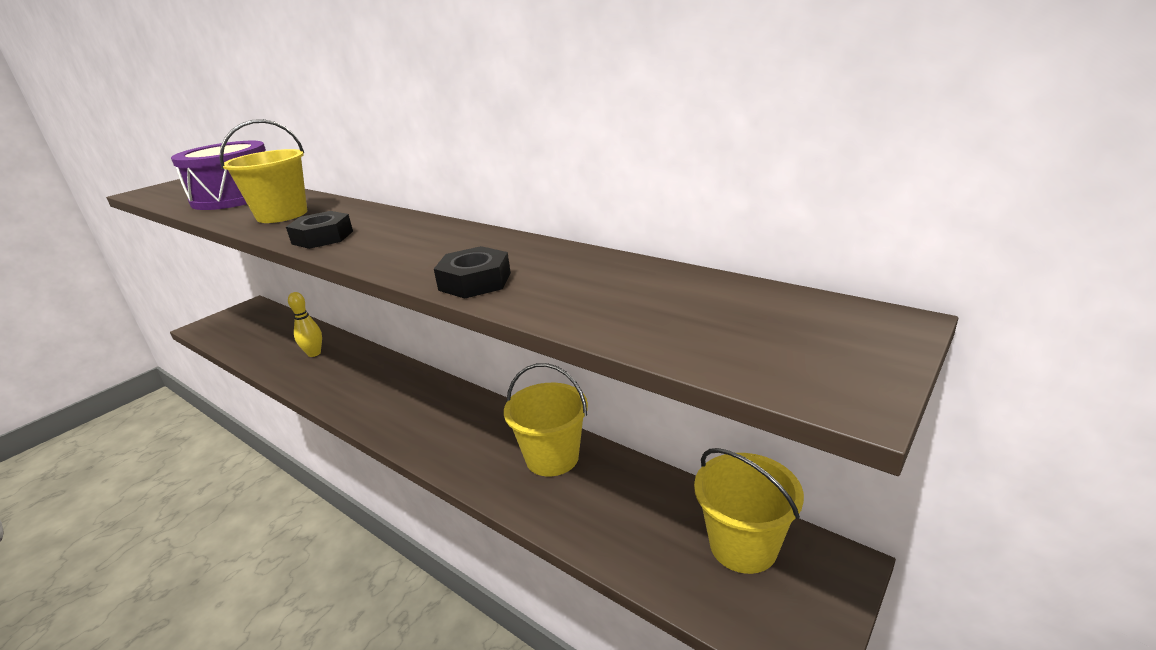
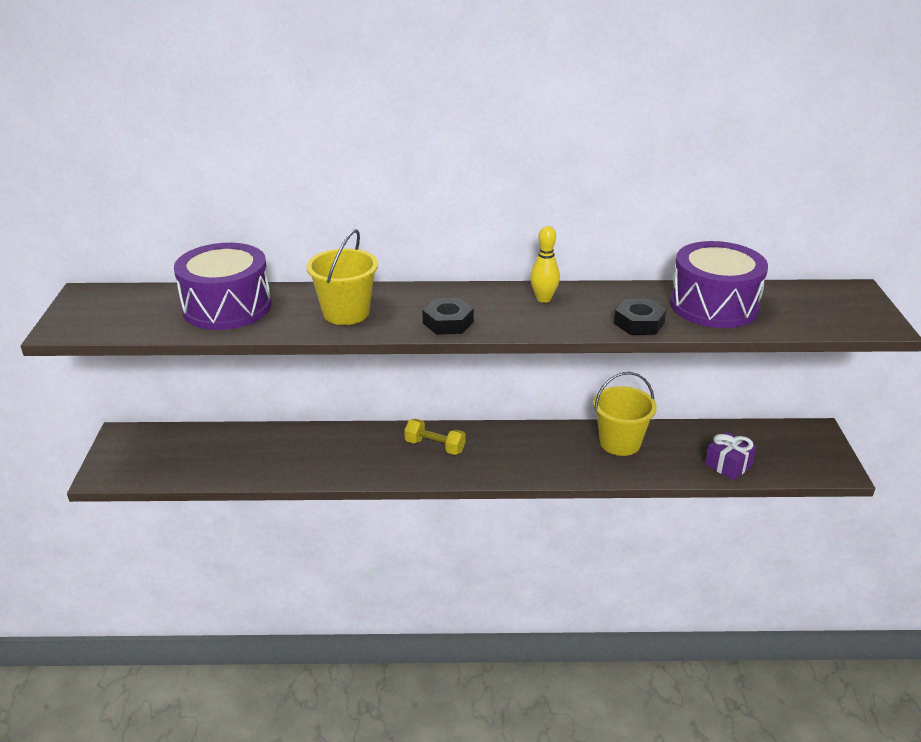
camera: 40 degrees left, 5 degrees up
yellow bowling pin [288,292,322,357] -> yellow bowling pin moved to [530,226,560,303]
yellow bucket [694,448,804,574] -> none
none -> yellow dumbbell [404,419,465,455]
none -> purple drum [670,241,768,328]
none -> purple gift [705,432,757,480]

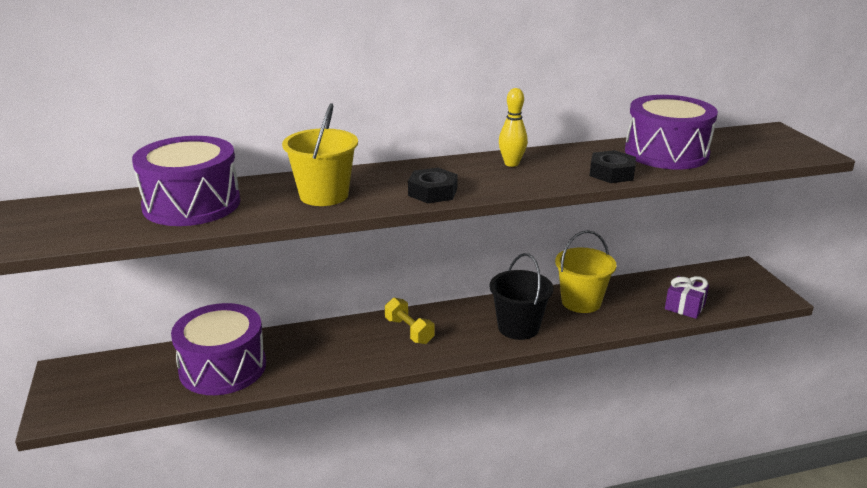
camera: 15 degrees left, 5 degrees down
yellow dumbbell [404,419,465,455] -> yellow dumbbell turned 45 degrees clockwise [385,298,435,344]
none -> purple drum [171,303,266,395]
none -> black bucket [489,253,553,340]

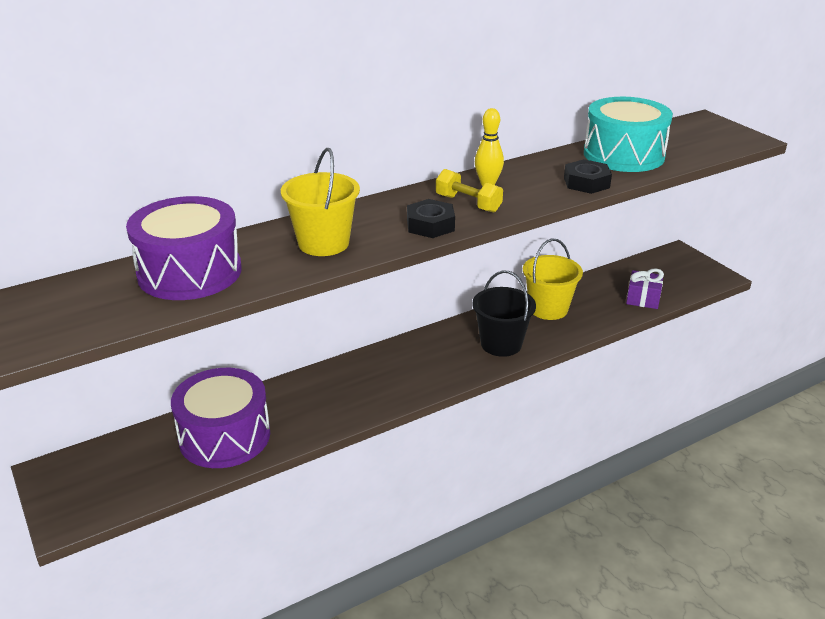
camera: 15 degrees left, 5 degrees up
yellow dumbbell [385,298,435,344] -> yellow dumbbell moved to [436,169,503,213]
purple drum [625,95,718,169] -> turquoise drum [584,97,673,172]

